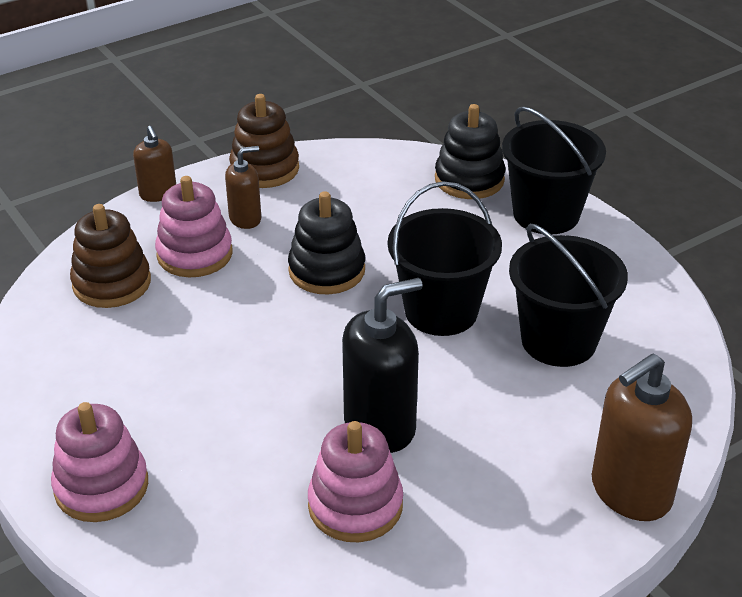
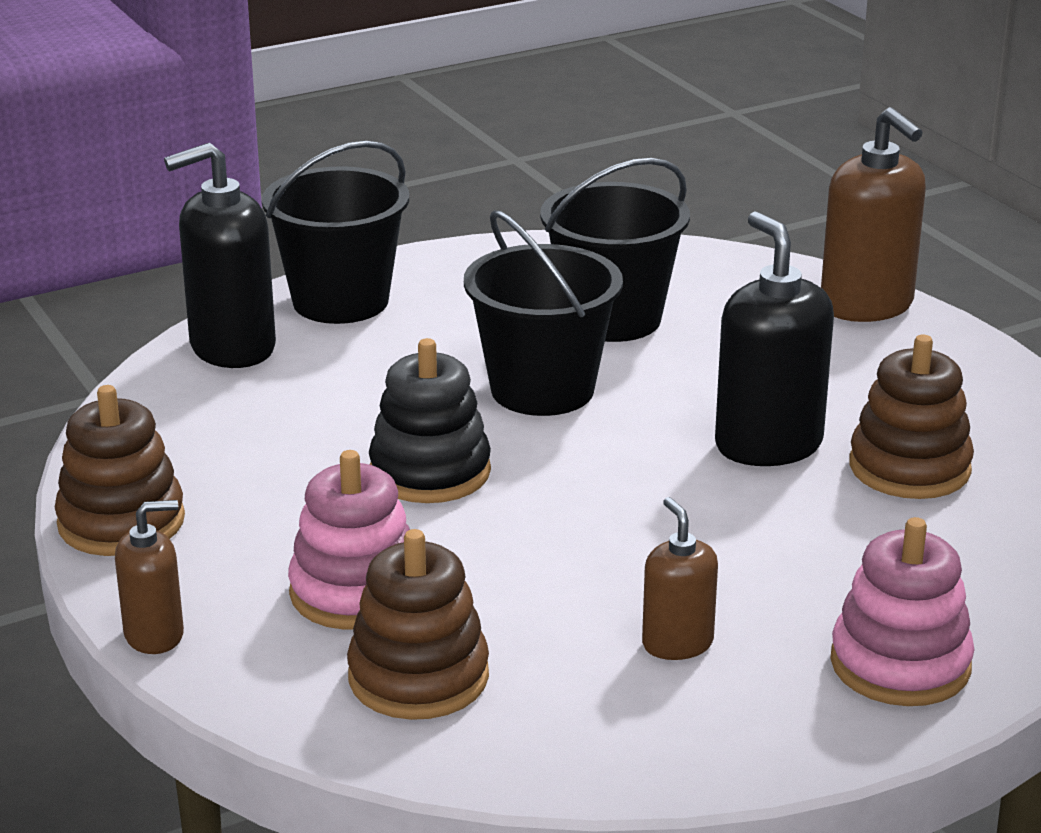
camera: 85 degrees left, 10 degrees down
brown soap dispenser [225,146,261,229] -> brown soap dispenser moved to [642,497,718,660]
pink stacking toy [308,421,403,542] -> brown stacking toy [849,335,974,499]
black stacking toy [435,104,505,199] -> black soap dispenser [164,143,276,368]

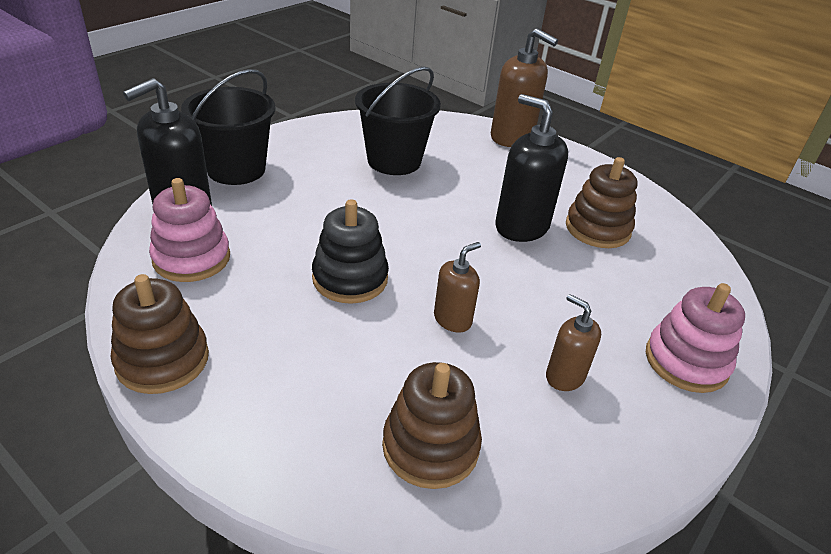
camera: 25 degrees left, 10 degrees up
brown soap dispenser [115,500,184,654] -> brown soap dispenser moved to [434,242,481,332]
pink stacking toy [288,450,410,630] -> pink stacking toy moved to [149,178,230,282]
black bucket [464,210,623,416] -> none

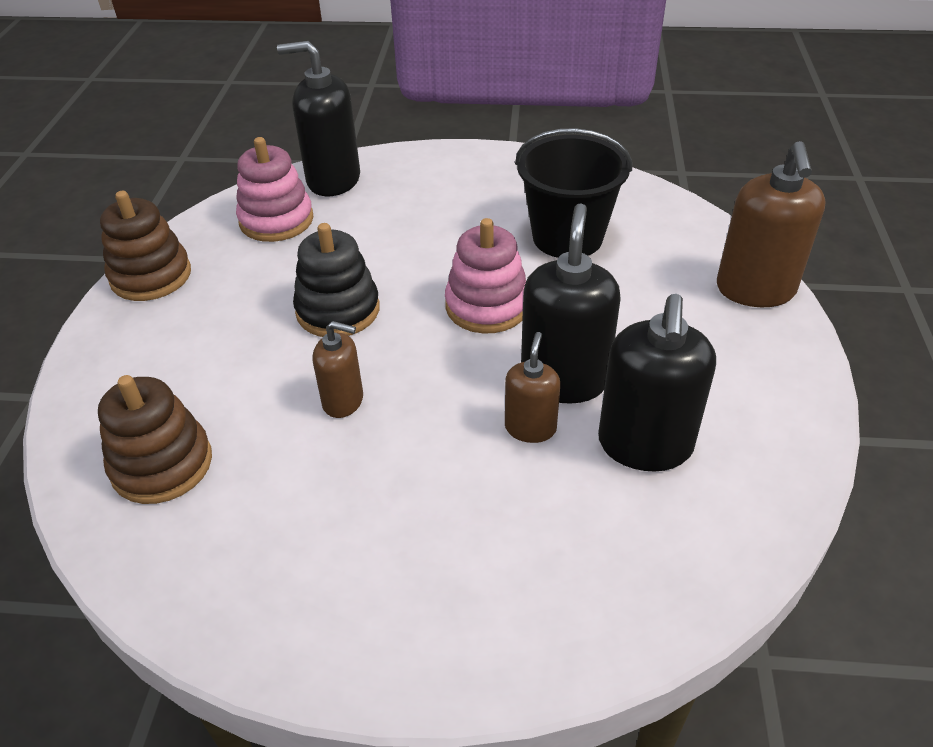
camera: 60 degrees right, 5 degrees up
black bucket [181,69,276,185] -> none
brown soap dispenser [546,294,601,391] -> brown soap dispenser moved to [505,332,560,443]
brown stacking toy [566,157,638,248] -> black soap dispenser [598,294,716,471]
pink stacking toy [646,283,745,393] -> pink stacking toy moved to [445,218,526,333]

